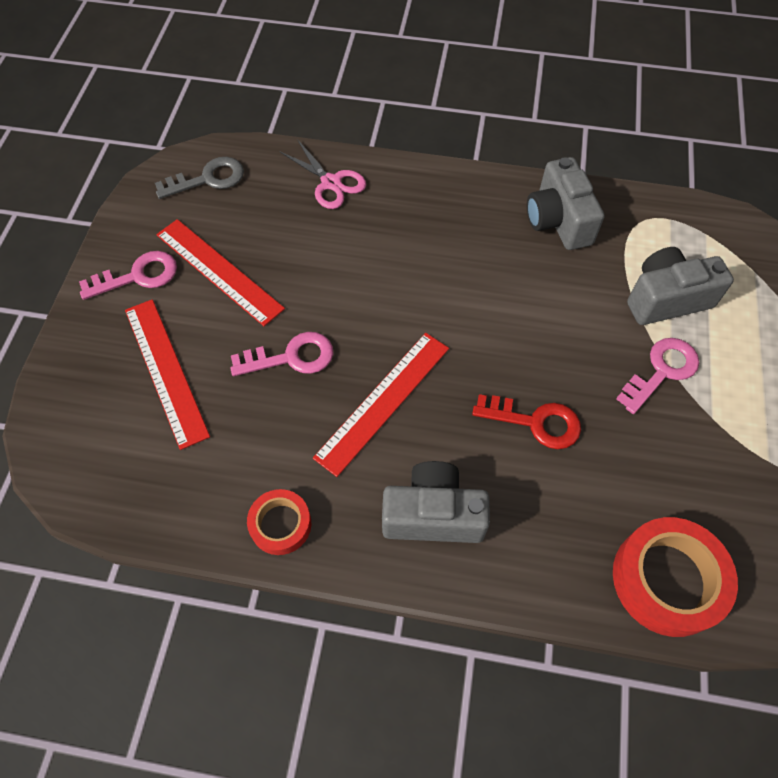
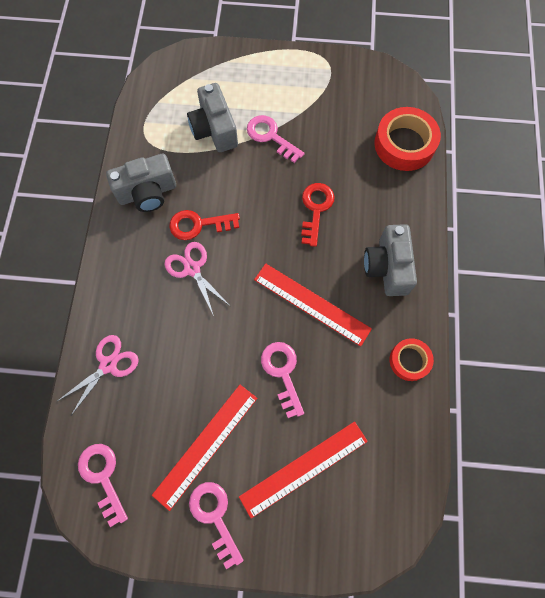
camera: 95 degrees left, 10 degrees up
grey key [155,157,244,199] -> pink key [78,444,128,527]
none -> pink scissors [164,242,230,316]
none -> red key [169,210,240,240]

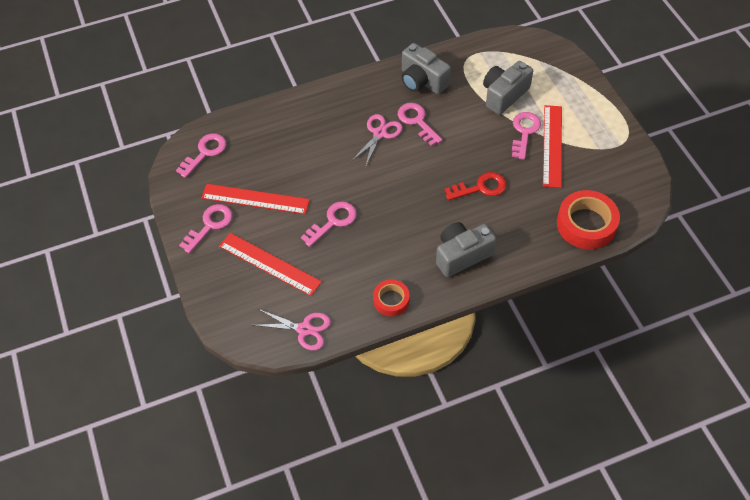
camera: 65 degrees right, 15 degrees down
pink scissors [58,335,139,415] -> pink scissors moved to [254,309,331,350]
red key [169,210,240,240] -> pink key [398,103,442,146]
red ruler [254,263,372,346] -> red ruler moved to [543,105,562,188]

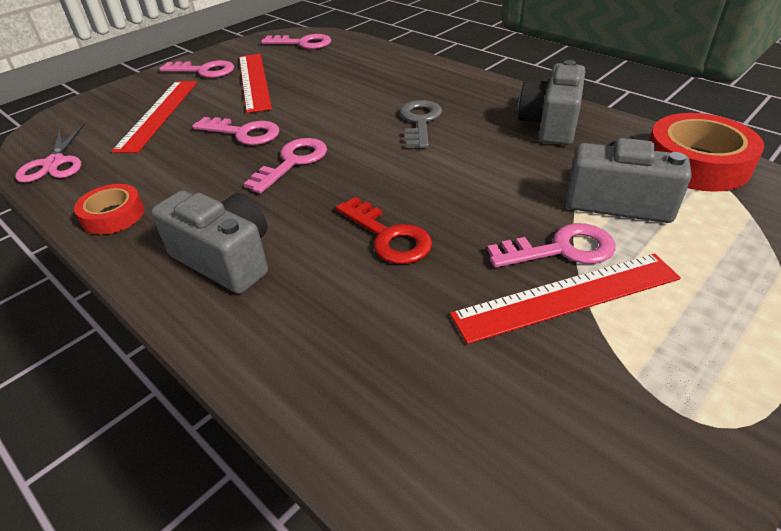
camera: 65 degrees right, 15 degrees down
pink scissors [351,114,403,168] -> grey key [400,100,442,149]
pink key [398,103,442,146] -> pink key moved to [244,138,327,194]
red tape [557,190,620,249] -> red tape moved to [649,113,764,192]

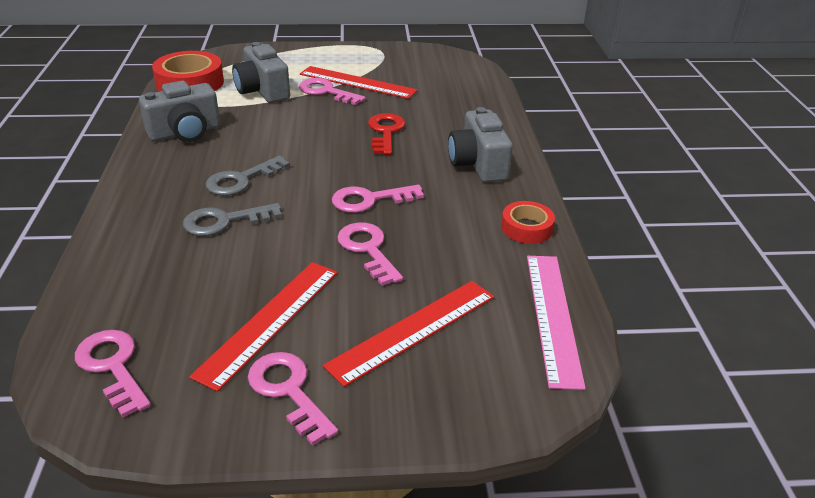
camera: 140 degrees left, 5 degrees down
pink scissors [15,124,84,183] -> pink ruler [527,256,586,390]
none -> grey key [183,203,282,236]

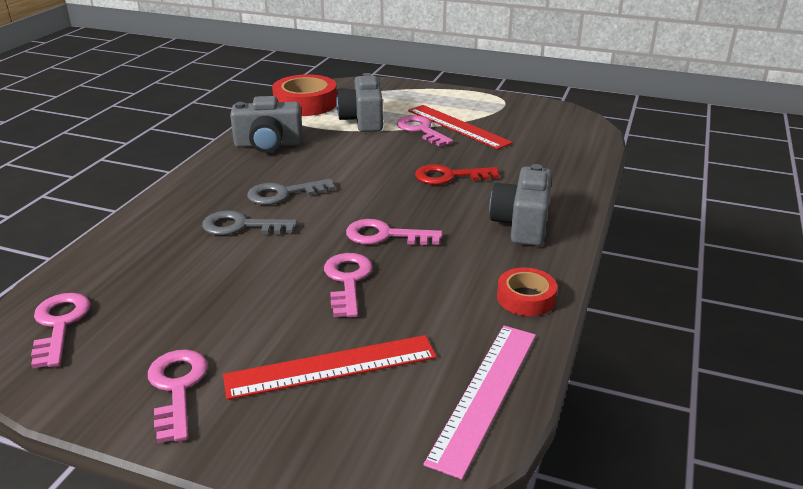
camera: 25 degrees right, 5 degrees down
red ruler [189,262,338,392] -> none
red key [368,113,405,155] -> red key turned 120 degrees counterclockwise [415,164,499,185]

